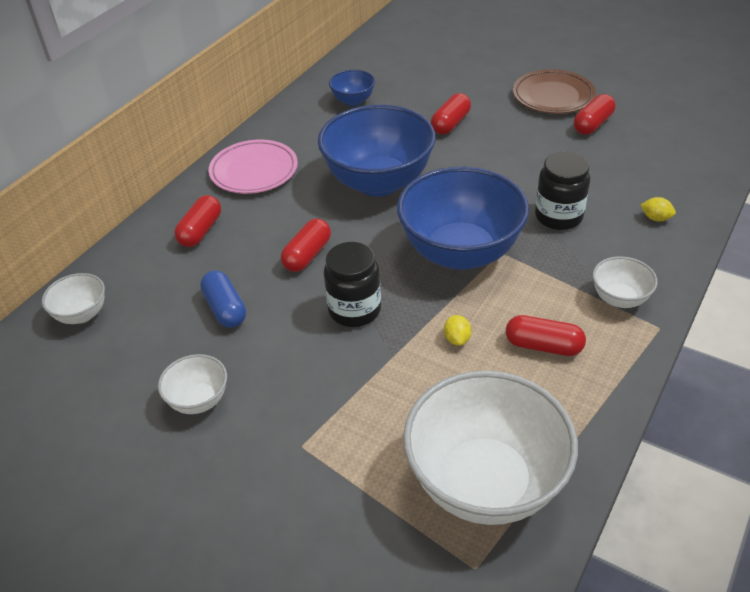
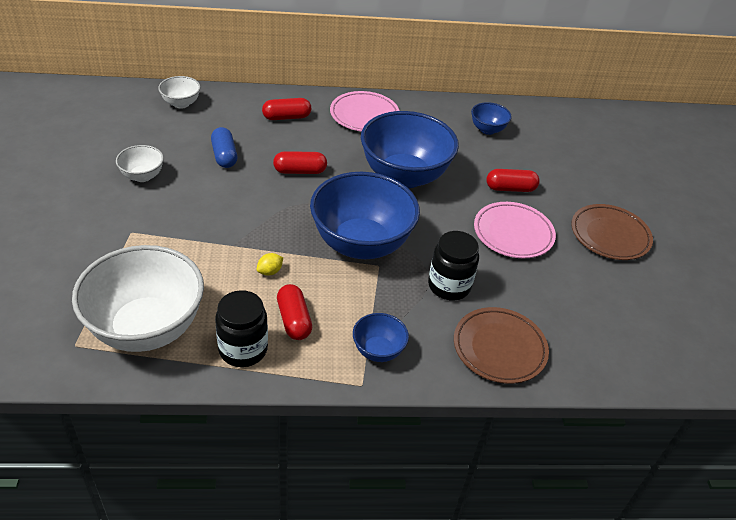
camera: 50 degrees right, 0 degrees up
blue capsule [200,270,246,328] -> blue capsule turned 45 degrees counterclockwise [211,127,237,168]
black jar [324,242,381,327] -> black jar moved to [215,290,268,367]
red capsule [574,94,615,135] -> none
white bowl [593,256,658,308] -> blue bowl [353,313,409,362]
yellow lemon [641,197,676,221] -> brown plate [454,307,549,384]
none -> pink plate [474,202,556,258]

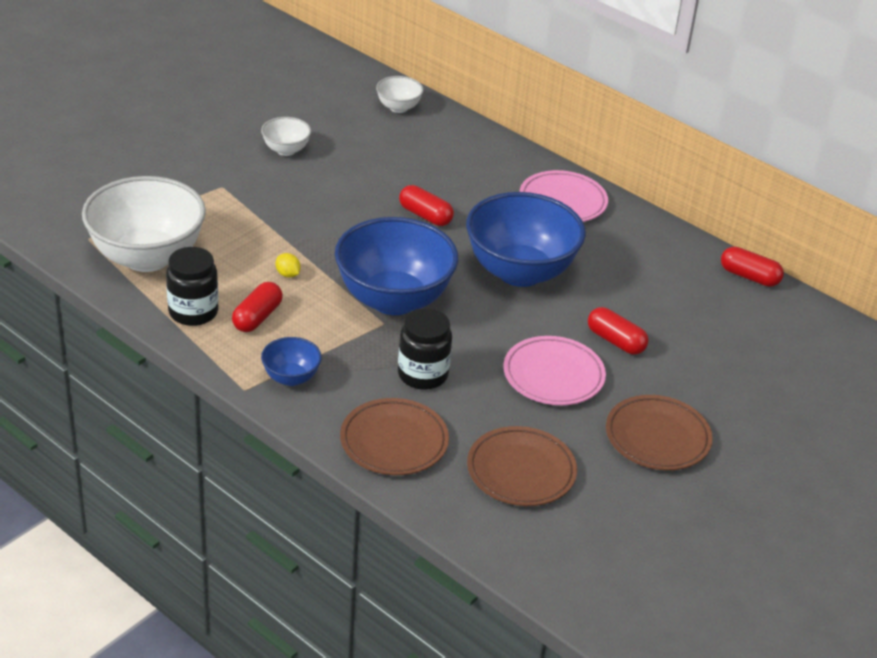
camera: 45 degrees right, 5 degrees down
blue capsule [211,127,237,168] -> none
yellow lemon [257,253,283,275] -> yellow lemon turned 45 degrees clockwise [275,253,301,278]
red capsule [262,98,311,120] -> red capsule moved to [721,247,784,287]
blue bowl [471,102,512,135] -> none
none -> brown plate [467,426,577,506]

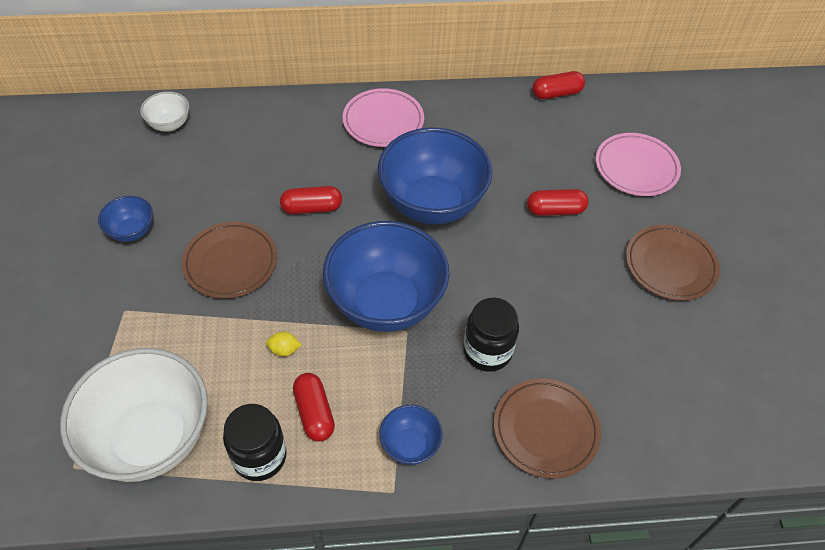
camera: 45 degrees left, 15 degrees up
white bowl [261,117,311,156] -> blue bowl [98,196,153,242]
brown plate [467,426,577,506] -> brown plate moved to [182,222,277,299]
pink plate [503,336,606,405] -> pink plate moved to [596,133,681,196]

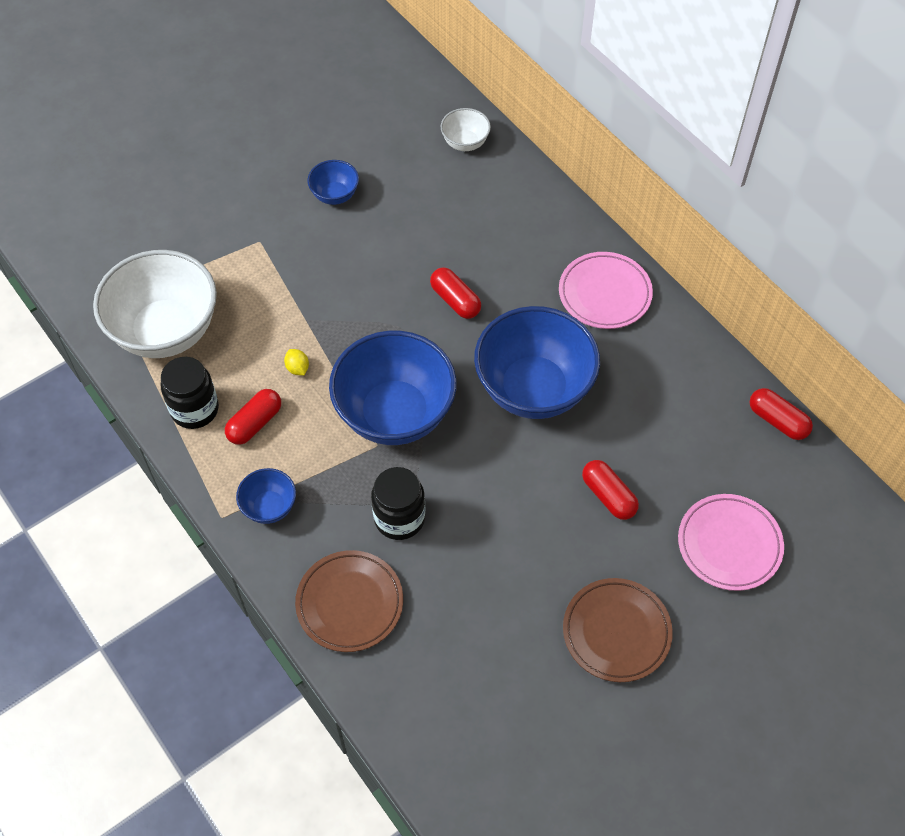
camera: 60 degrees right, 5 degrees up
brown plate [182,222,277,299] -> none

